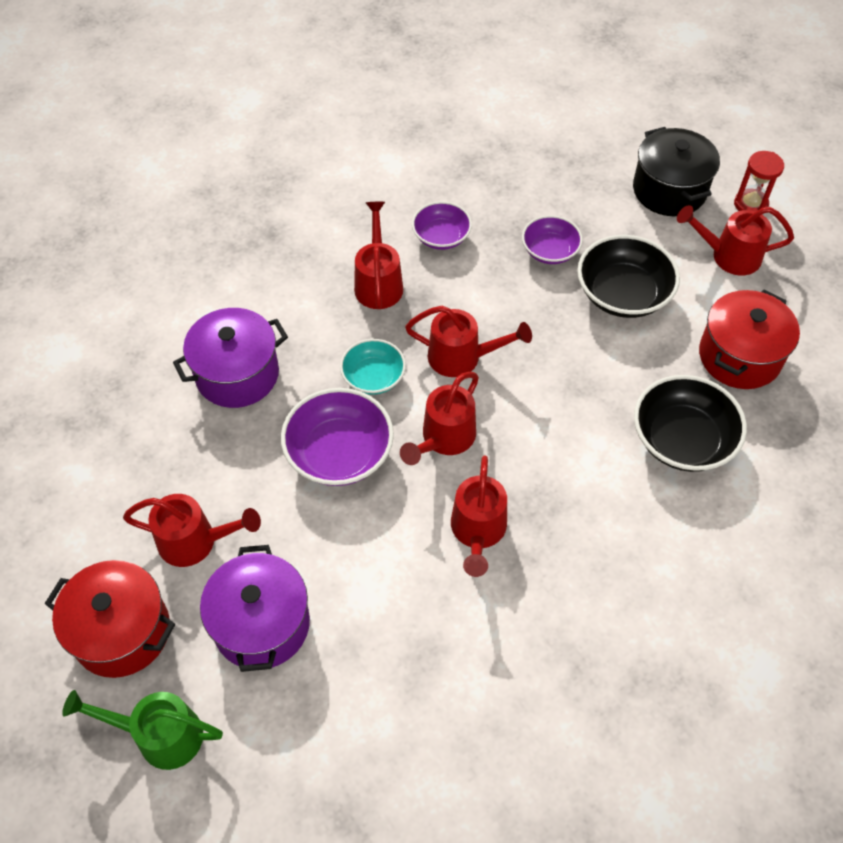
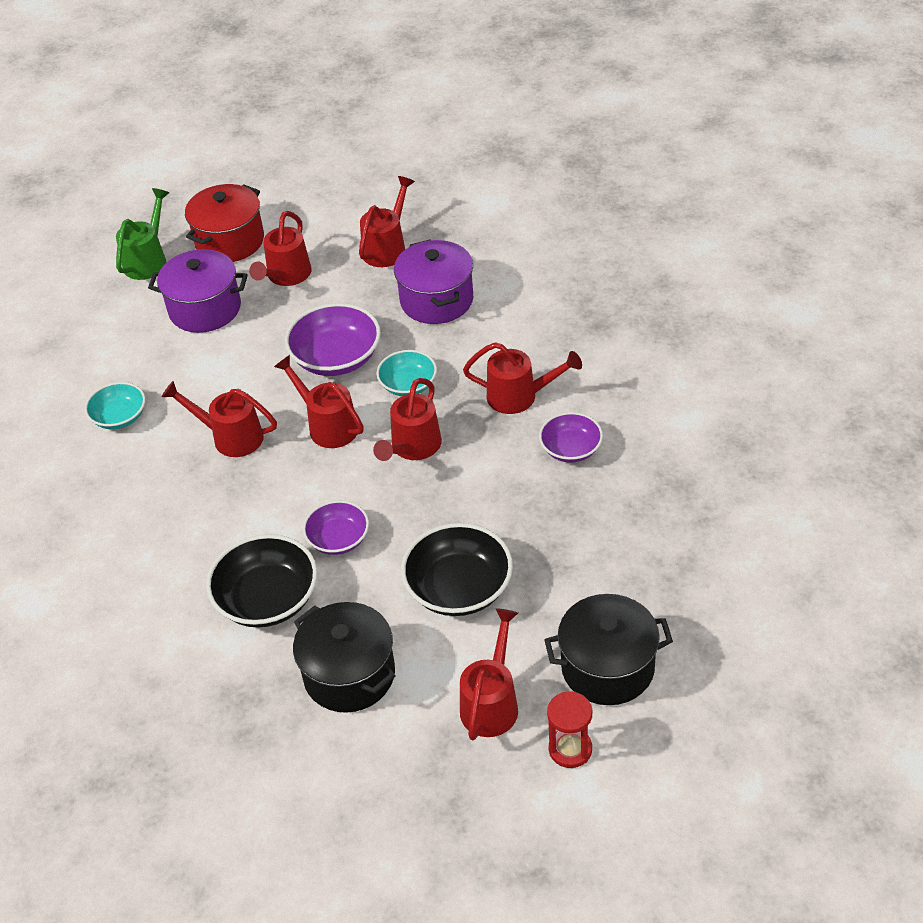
camera: 105 degrees right, 10 degrees down
purple bowl [522,215,583,264] -> purple bowl moved to [303,500,369,555]
red pot [699,290,800,389] -> black pot [293,602,396,713]
none -> turquoise bowl [85,382,145,429]
none -> red watering can [359,176,415,267]

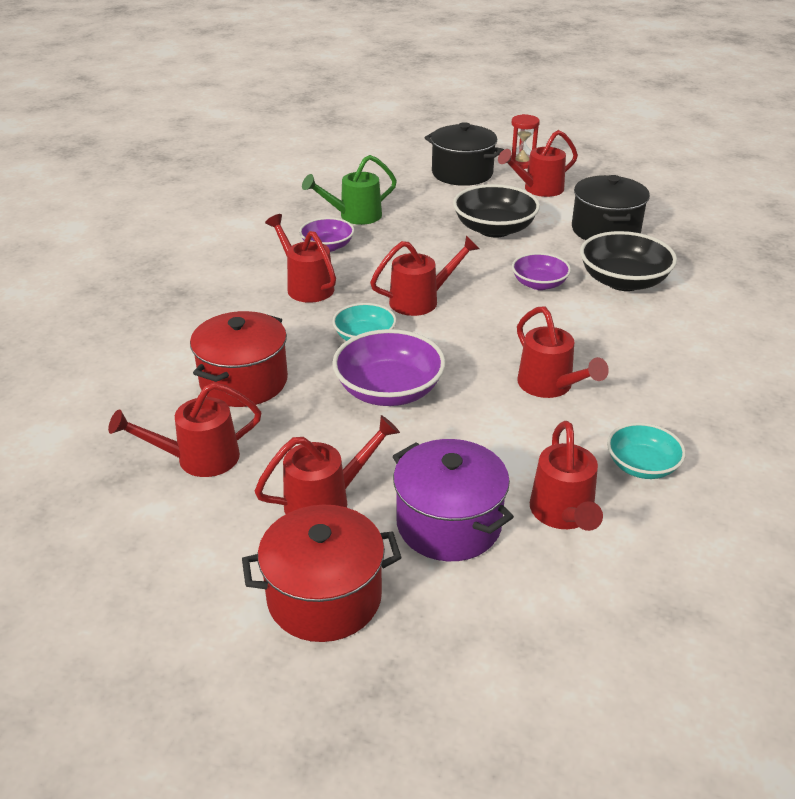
camera: 140 degrees left, 10 degrees down
green watering can [116,188,169,280] -> green watering can moved to [302,155,397,225]
red watering can [274,355,364,448] -> red watering can moved to [530,421,603,531]
purple pot [394,239,473,324] -> red pot [190,311,288,407]

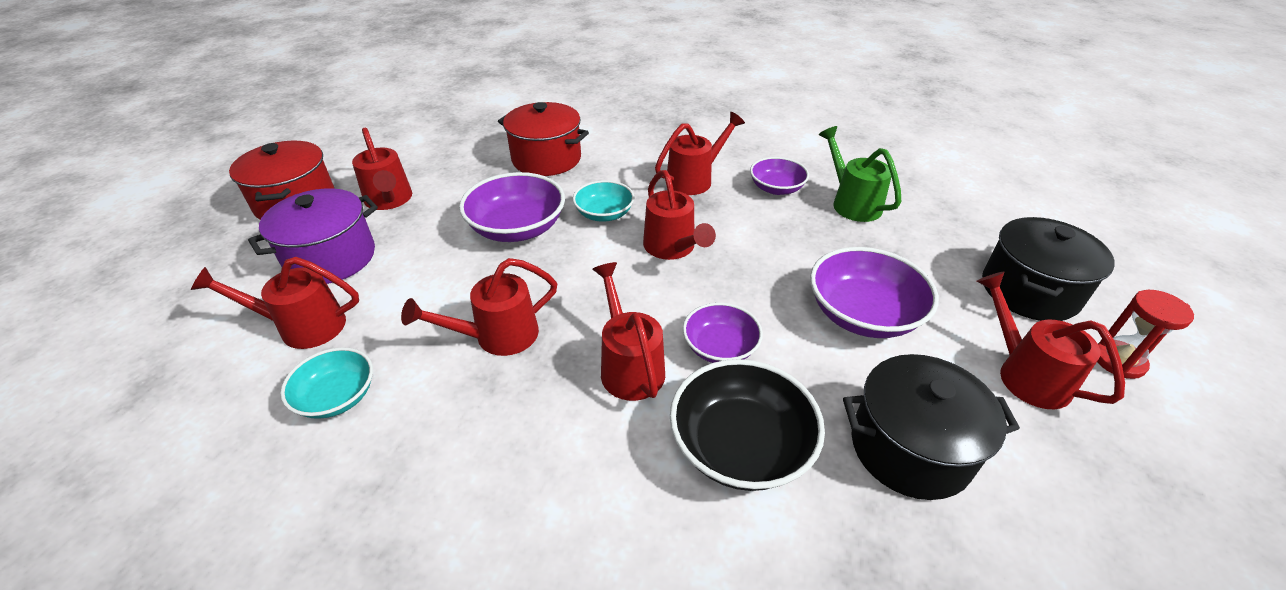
camera: 90 degrees right, 5 degrees up
red watering can [108,382,261,477] -> red watering can moved to [592,262,665,401]
black bowl [453,184,540,238] -> purple bowl [810,247,939,338]

